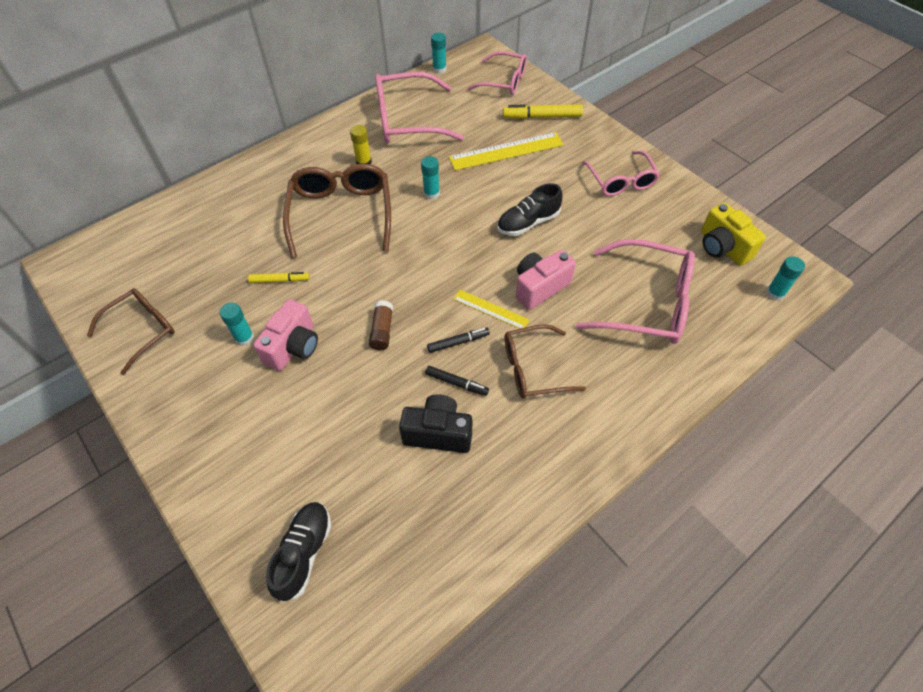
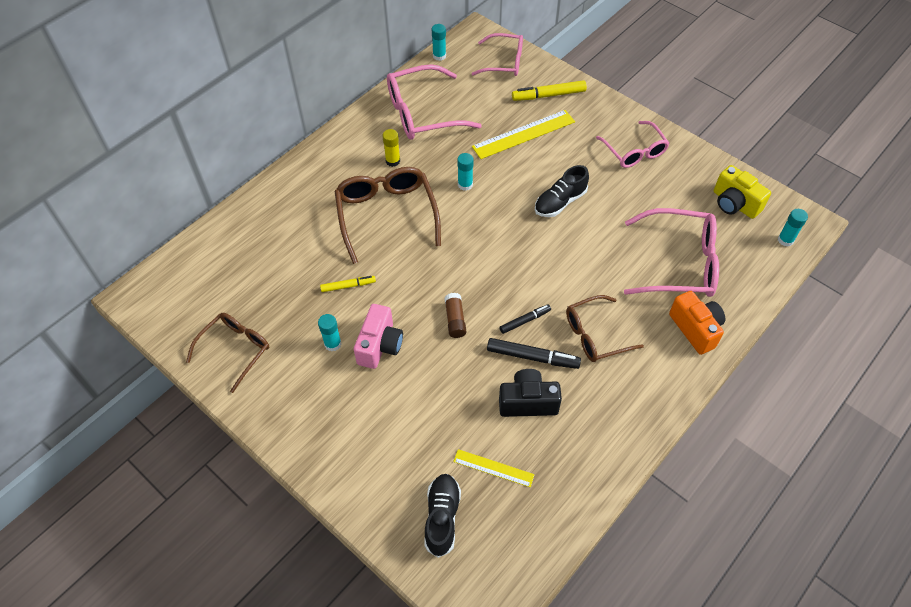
camera: 10 degrees left, 0 degrees up
black marker [425,366,489,396] -> black marker [487,338,581,369], size x1.60
yellow ruler [453,290,530,329] -> yellow ruler moved to [453,449,535,487]
pink camera [516,250,576,310] -> none
none -> orange camera [669,291,725,355]

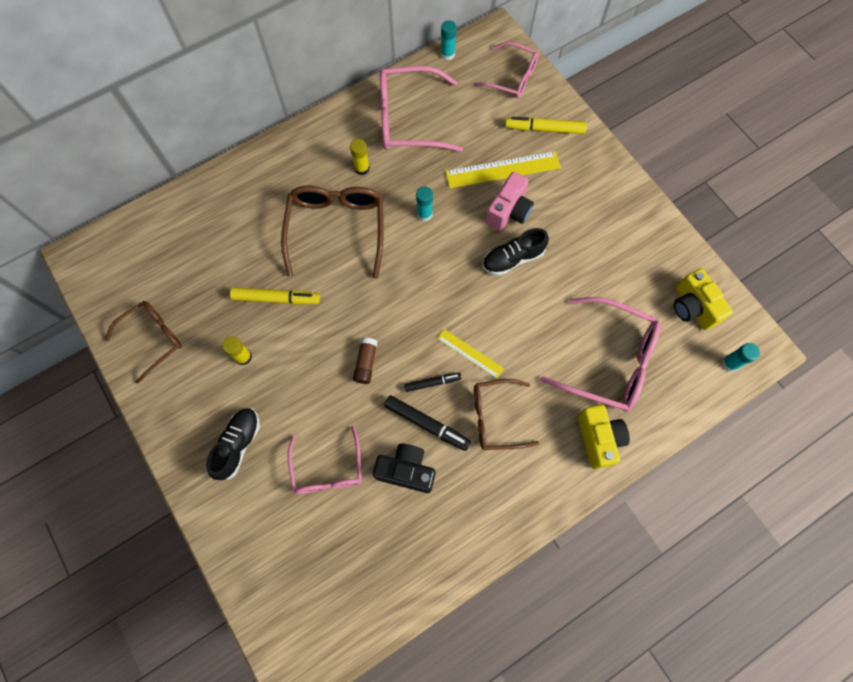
camera: 15 degrees right, 15 degrees up
turquoise glue stick [318,314,341,351] -> yellow glue stick [222,336,252,365]
yellow marker [320,276,376,292] -> yellow marker [230,287,320,305], size x1.60
pink camera [354,304,403,369] -> pink camera moved to [486,172,534,231]
black shoe [424,474,461,558] -> black shoe moved to [206,408,260,481]
yellow ruler [453,449,535,487] -> yellow ruler moved to [437,329,504,378]
pink glasses [596,121,669,168] -> pink glasses moved to [288,426,362,494]
orange camera [669,291,725,355] -> yellow camera [577,405,630,469]

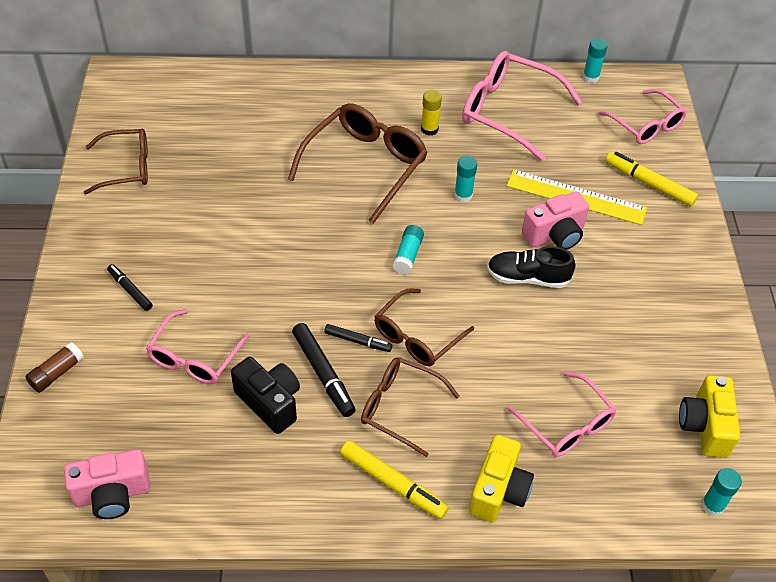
camera: 30 degrees right, 20 degrees down
black shoe [206,408,260,481] -> black marker [107,264,153,311]
yellow glue stick [222,336,252,365] -> none
yellow marker [230,287,320,305] -> yellow marker moved to [340,440,449,519]
brown glue stick [353,337,377,384] -> brown glue stick moved to [25,342,84,393]
yellow ruler [437,329,504,378] -> brown glasses [374,288,474,366]
pink glasses [540,297,661,412] -> pink glasses [507,371,617,457], size x0.64
none -> pink camera [64,449,150,519]
none -> turquoise glue stick [392,225,424,274]

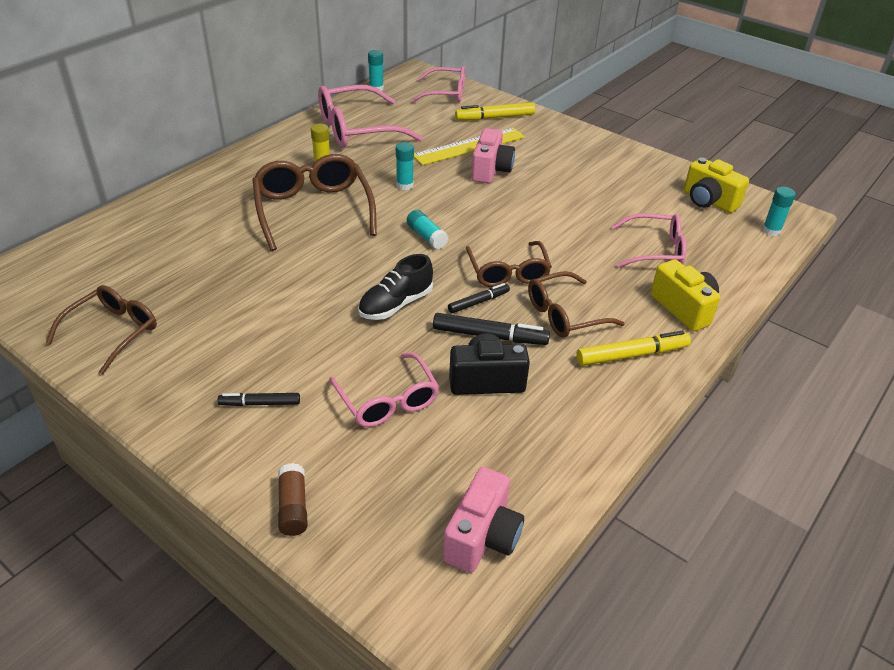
camera: 50 degrees left, 10 degrees down
black shoe [487,246,575,288] -> black shoe moved to [358,254,433,320]

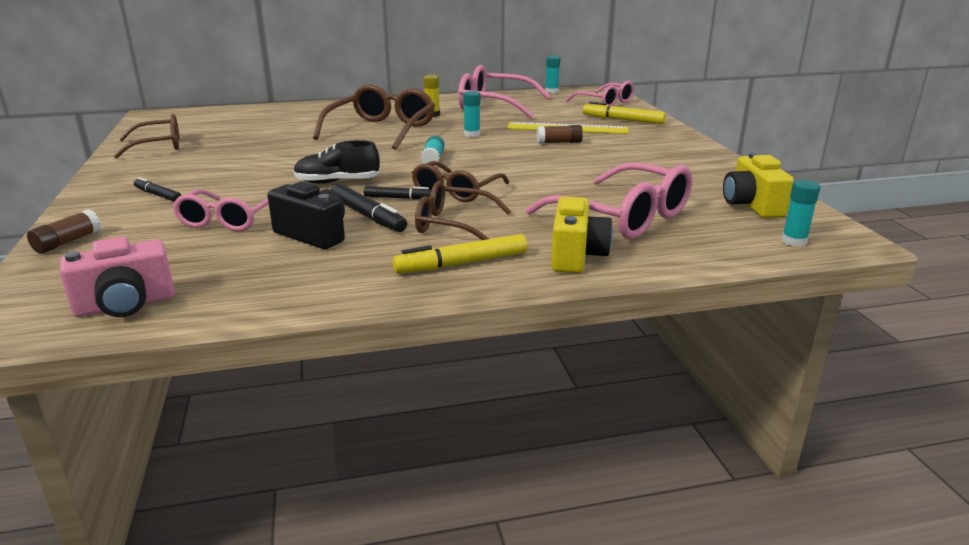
camera: 40 degrees right, 15 degrees down
pink camera [471,128,515,184] -> brown glue stick [537,125,583,144]
yellow marker [576,331,691,366] -> yellow marker turned 135 degrees clockwise [392,234,527,274]
pink glasses [612,213,687,268] -> pink glasses [526,162,693,239], size x1.55

